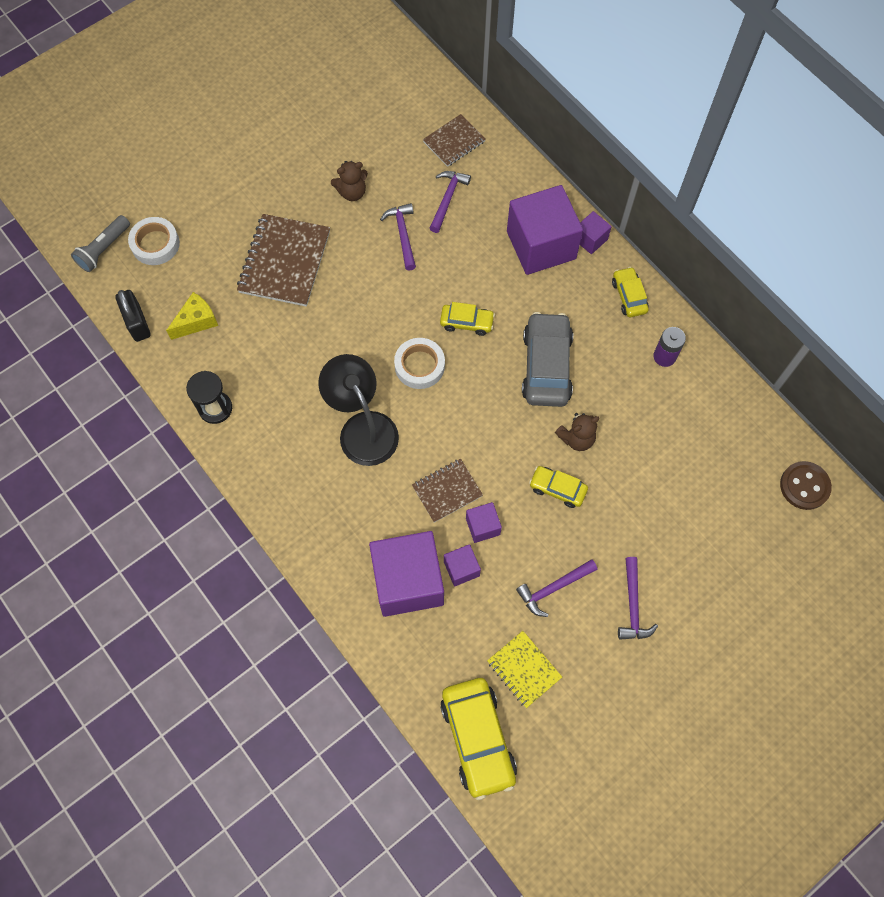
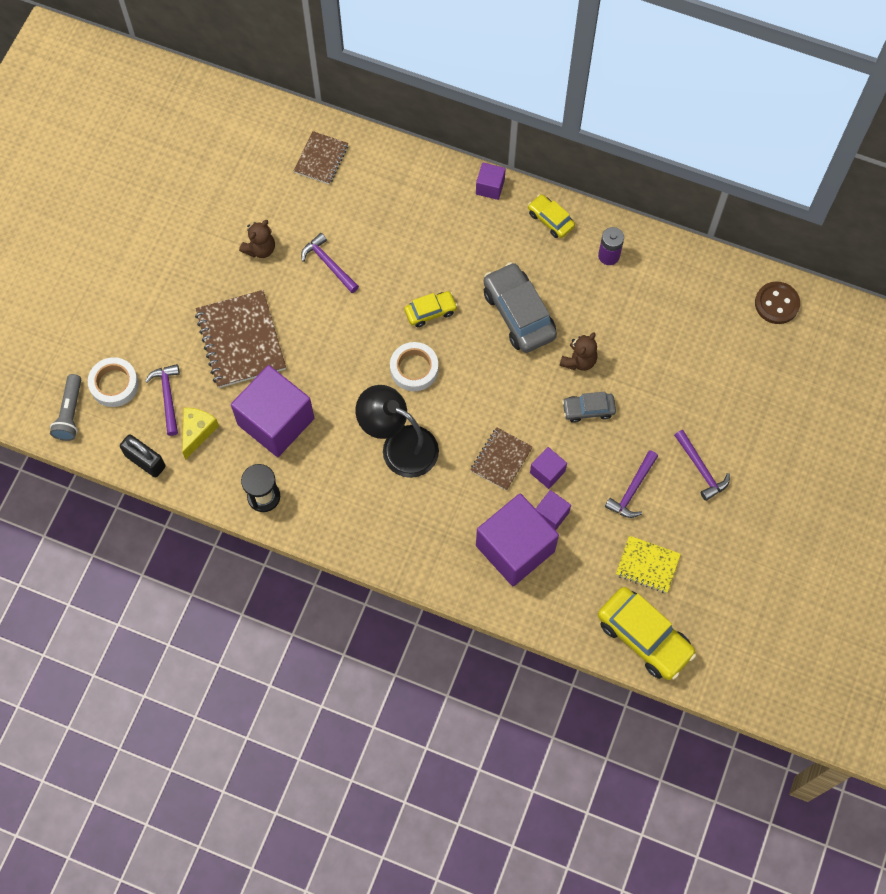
camera: 30 degrees left, 0 degrees up
purple hammer [429,171,471,233] -> purple hammer moved to [145,364,180,436]
purple cube [507,185,583,275] -> purple cube moved to [231,365,314,457]
yellow car [529,466,588,508] -> grey car [562,392,616,423]

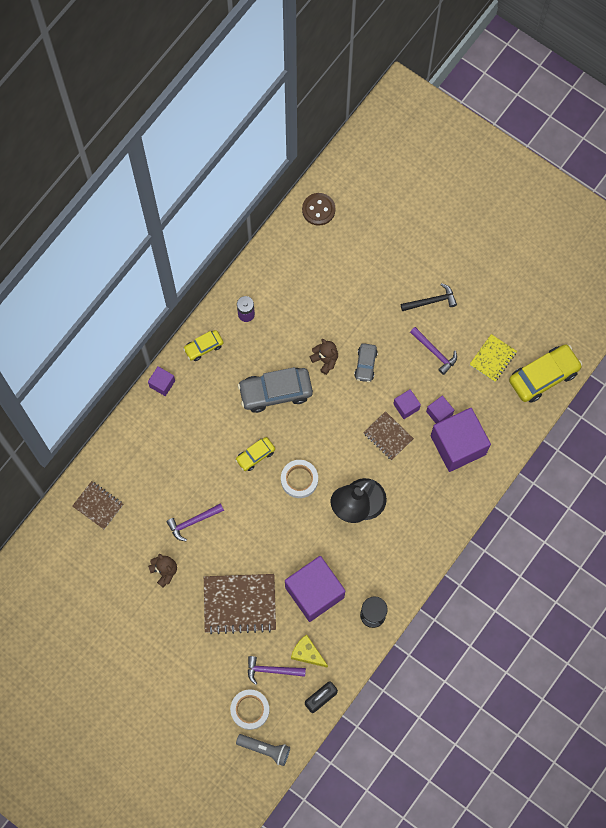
camera: 75 degrees left, 5 degrees up
yellow car [404,291,458,327] -> yellow car turned 120 degrees counterclockwise [235,437,275,471]
purple hammer [674,430,730,501] -> black hammer [401,283,457,311]

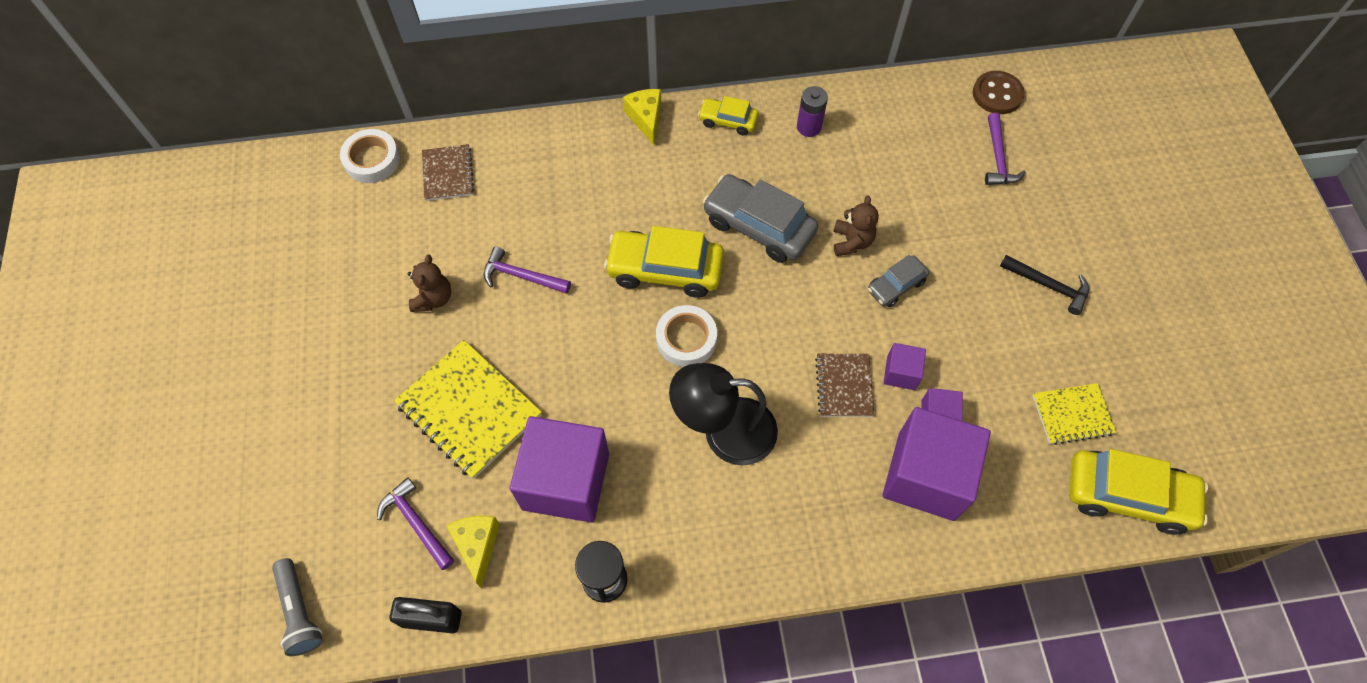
camera: 45 degrees right, 10 degrees down
purple cube [148,366,175,396] -> yellow cheese [623,89,661,145]
brown notebook [204,574,276,634] -> yellow notebook [394,340,542,479]
white tape [230,689,270,730] -> white tape moved to [340,129,400,183]
yellow car [235,437,275,471] -> yellow car [604,226,724,298], size x1.82
purple hammer [410,327,457,375] -> purple hammer moved to [985,113,1026,185]

